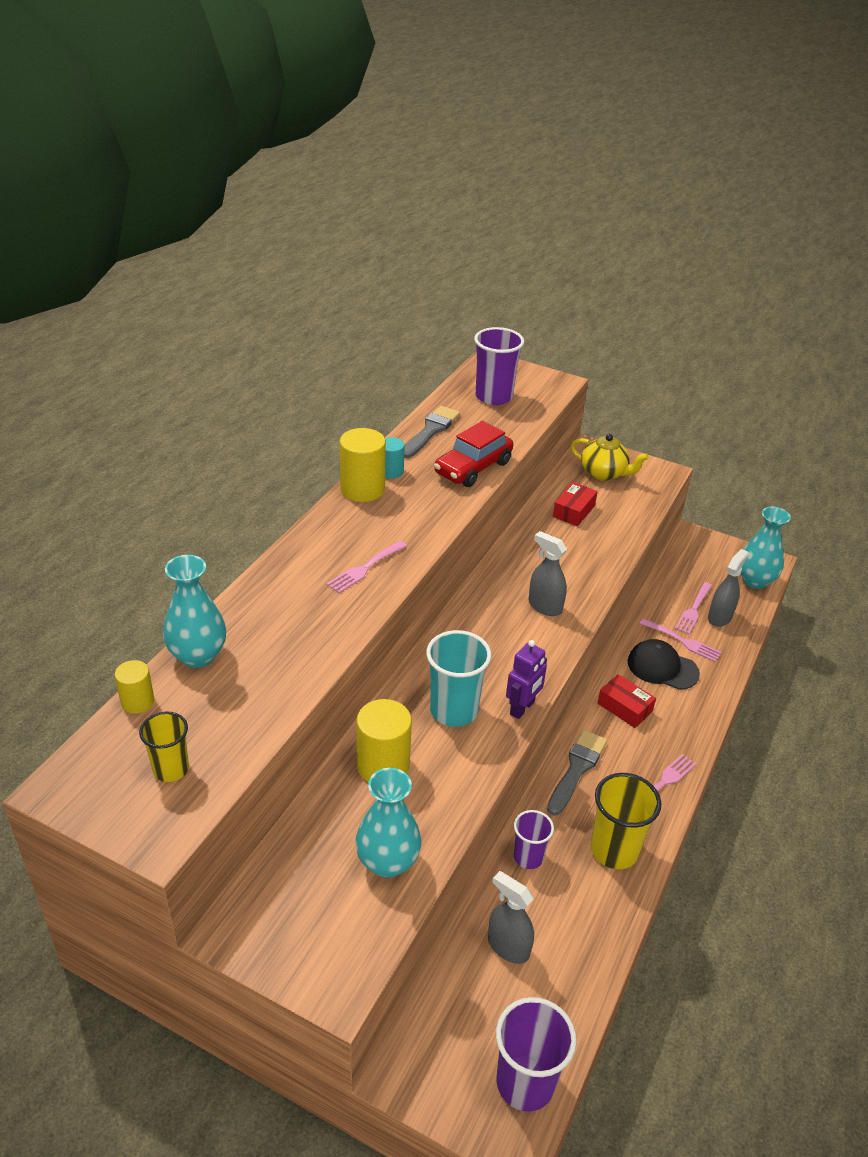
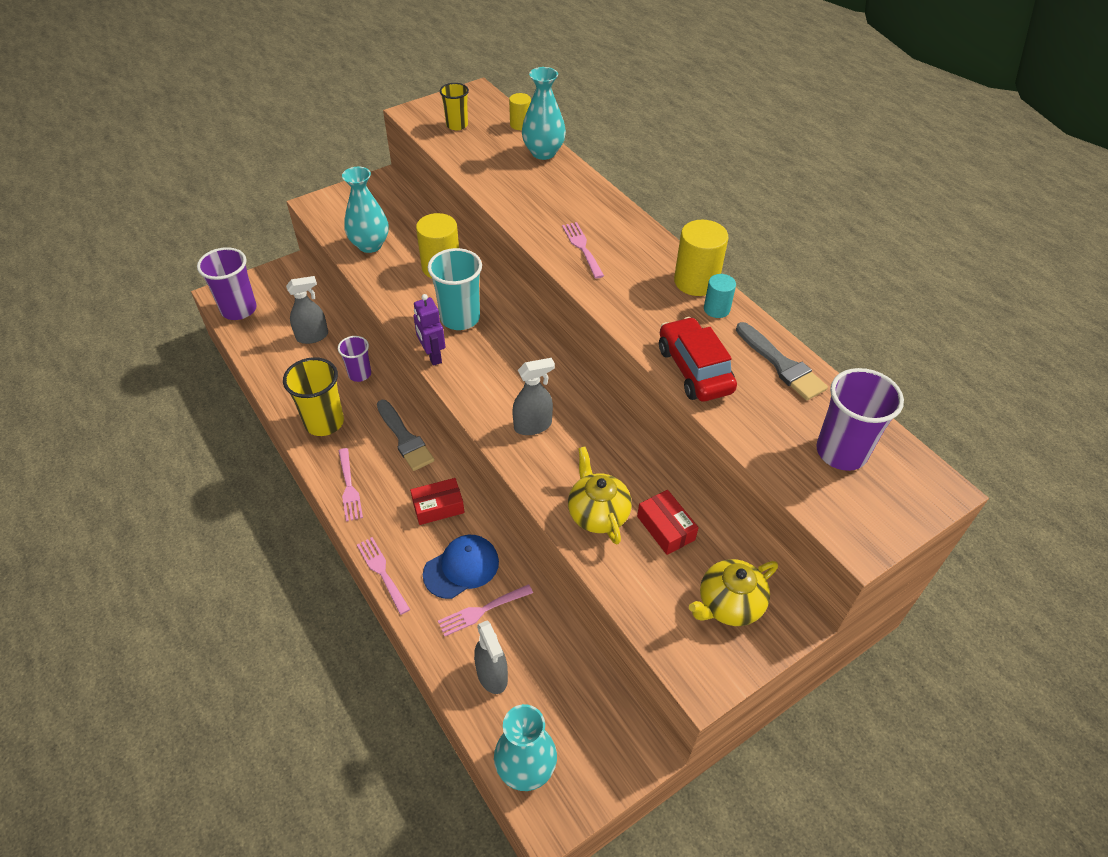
camera: 120 degrees right, 10 degrees up
black cap [628,639,700,690] -> blue cap [423,535,499,599]
pink fork [675,582,712,634] -> pink fork moved to [357,537,410,615]
none -> yellow teapot [568,447,632,545]

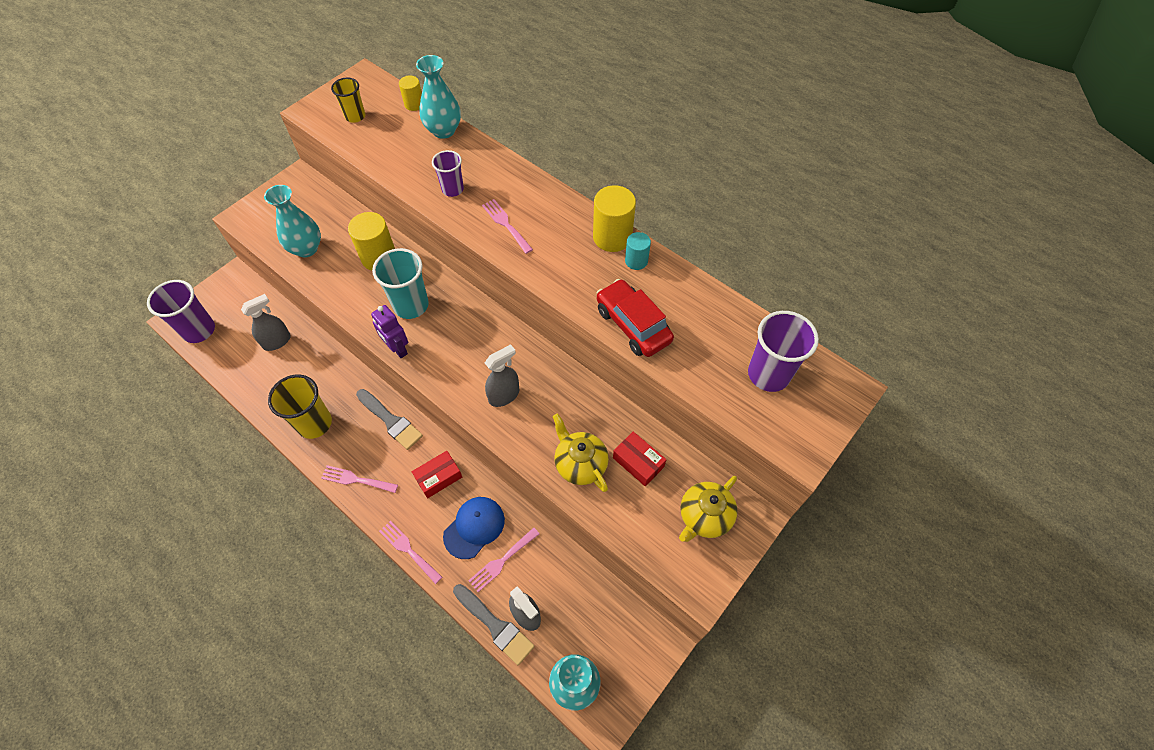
camera: 15 degrees left, 10 degrees up
purple cup [338,336,371,382] -> purple cup moved to [432,150,464,197]
pink fork [338,448,363,522] -> pink fork turned 135 degrees clockwise [321,465,398,493]
grey brush [736,322,828,400] -> grey brush moved to [453,584,535,665]

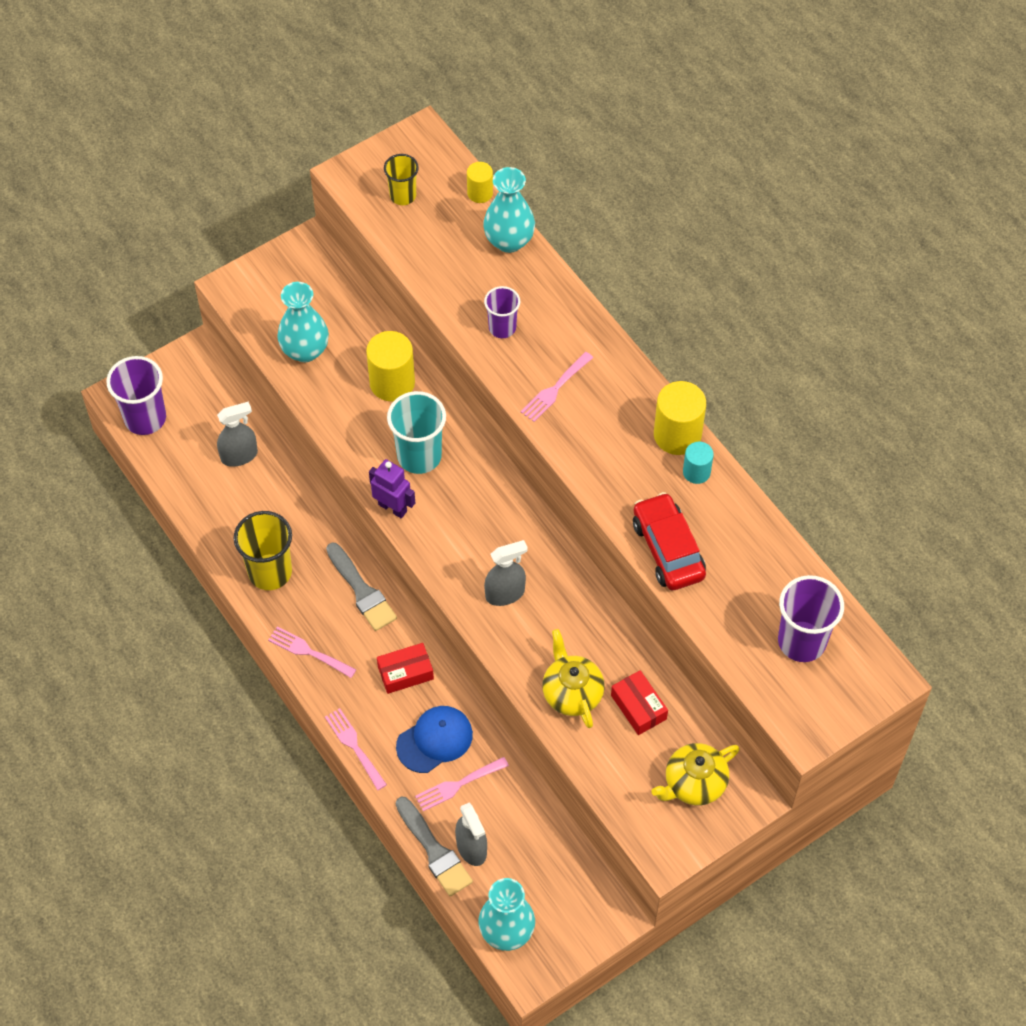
camera: 15 degrees right, 0 degrees up
purple robot [371,305,408,358] -> purple robot turned 150 degrees clockwise [369,459,415,518]
pink fork [482,199,533,254] -> pink fork turned 120 degrees counterclockwise [521,352,593,422]

